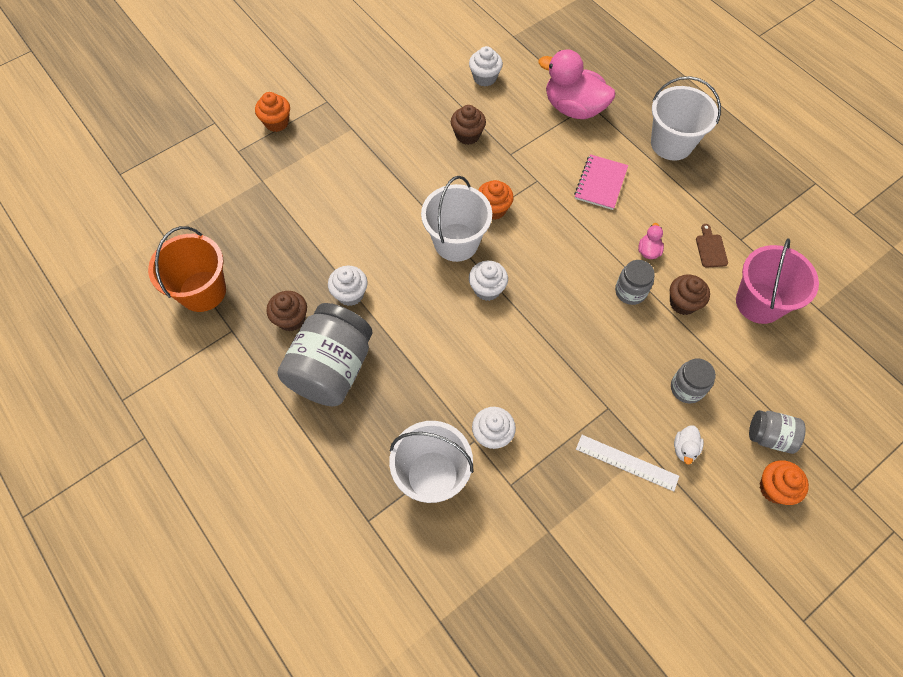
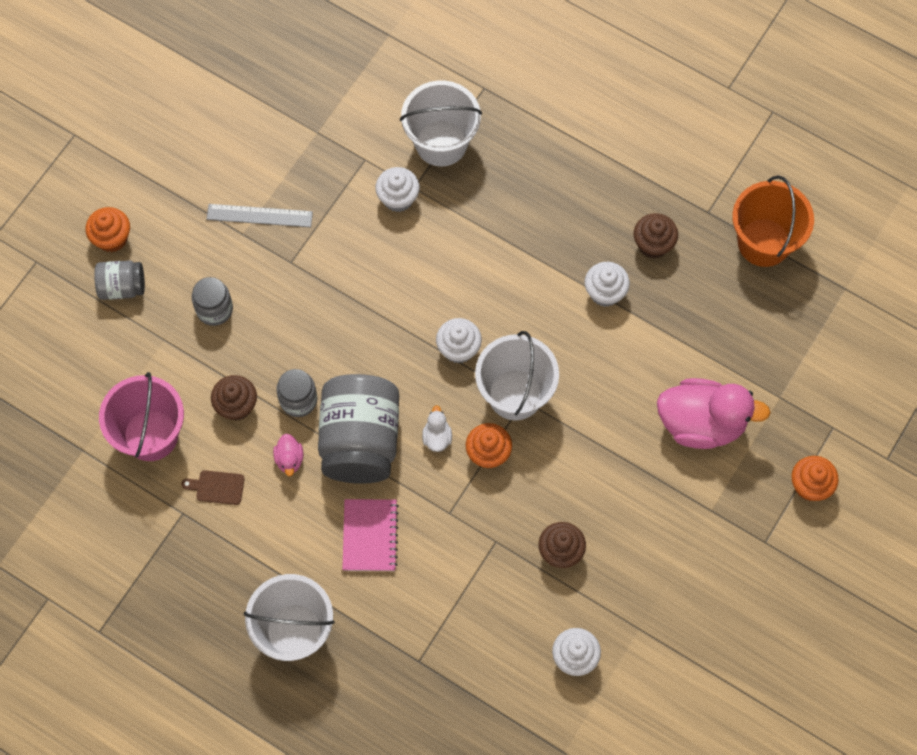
camera: 160 degrees right, 5 degrees up
grey jar [278,303,372,406] -> grey jar moved to [318,374,399,484]
pink duck [538,49,615,119] -> pink duck moved to [657,378,771,449]
white ruler [576,435,679,491] -> grey ruler [207,204,313,227]
white duck [674,425,704,465] -> white duck moved to [422,405,452,452]
brown cutting board [696,224,728,268] -> brown cutting board turned 120 degrees clockwise [181,470,245,505]

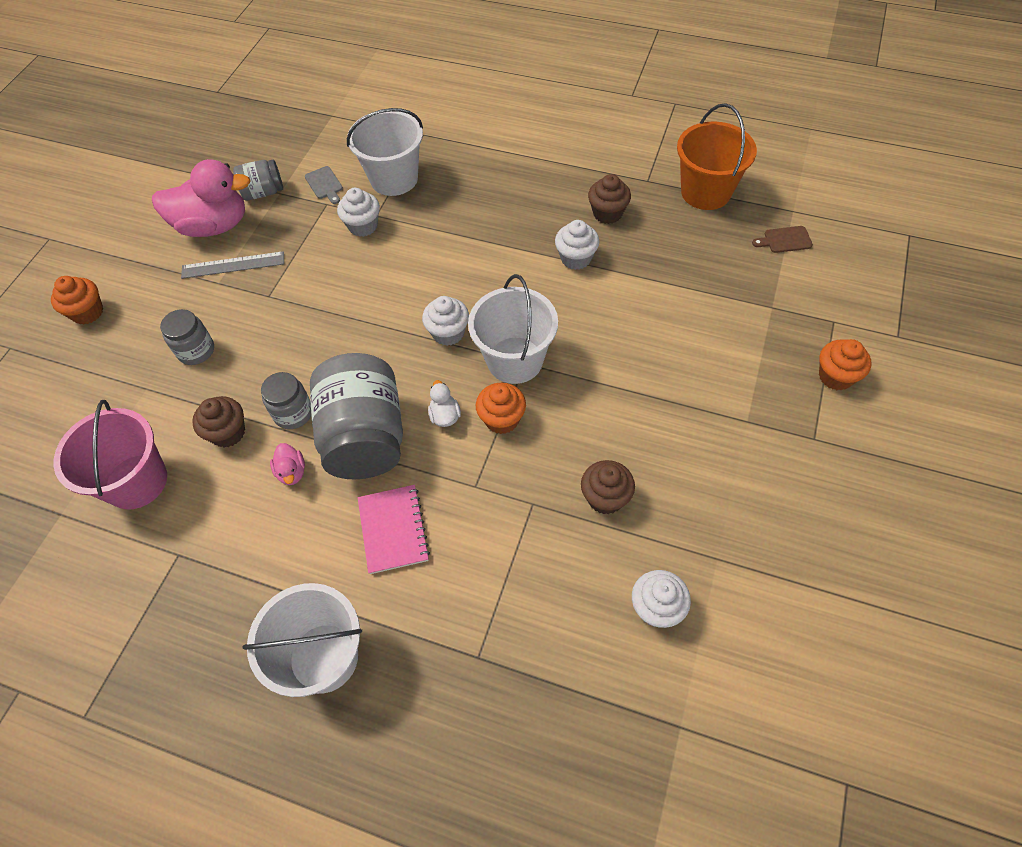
camera: 10 degrees left, 10 degrees down
grey jar [94,260,145,300] -> grey jar moved to [233,160,283,201]
brown cutting board [181,470,245,505] -> brown cutting board moved to [752,226,813,253]
pink duck [657,378,771,449] -> pink duck moved to [152,159,251,237]
none -> grey cutting board [305,166,343,204]

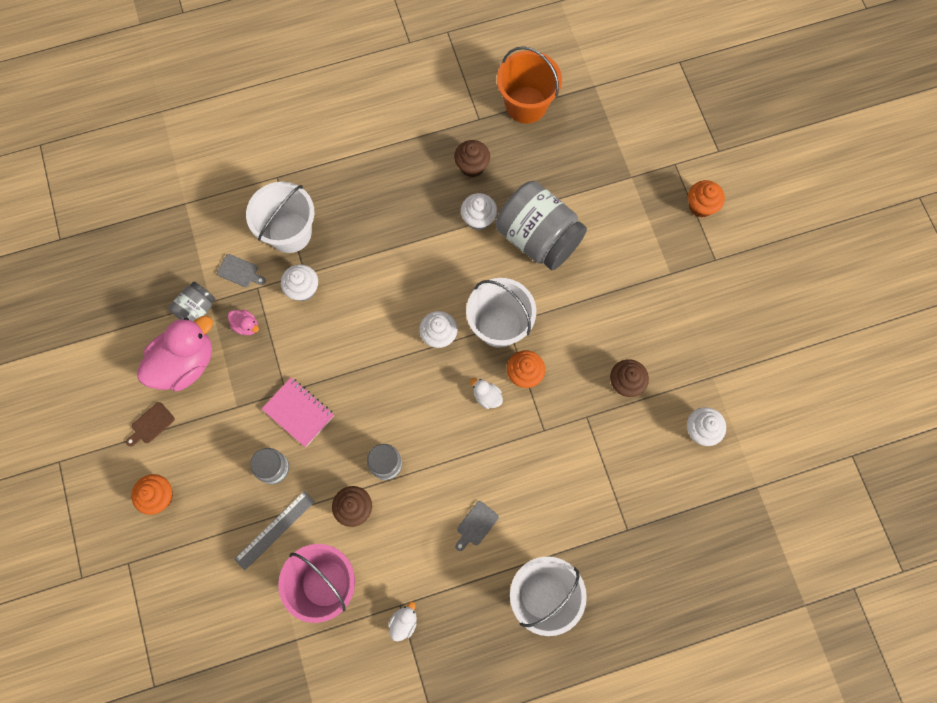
camera: 40 degrees left, 15 degrees up
grey ruler [181,251,284,279] -> grey ruler moved to [234,491,315,570]
pink duck [270,443,305,485] -> pink duck moved to [228,309,259,335]
grey jar [310,353,403,479] -> grey jar moved to [496,181,587,270]
pink notebook [358,485,430,574] -> pink notebook moved to [262,378,334,447]
brown cutting board [752,226,813,253] -> brown cutting board moved to [126,402,175,447]
none -> white duck [388,602,417,641]
none -> grey cutting board [455,501,499,551]

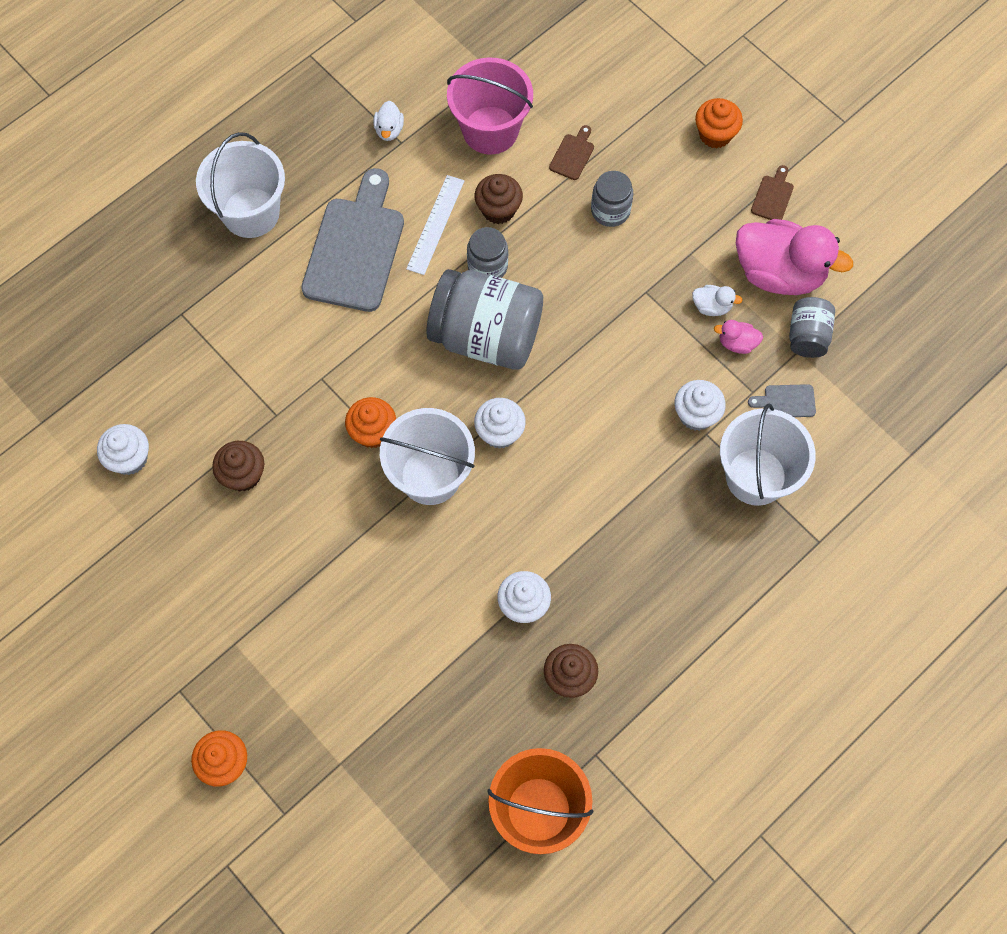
camera: 155 degrees right, 5 degrees down
pink duck [137,316,213,391] -> pink duck turned 90 degrees counterclockwise [736,219,853,295]
grey ruler [234,491,315,570] -> brown cutting board [549,125,594,180]
pink notebook [262,378,334,447] -> none
grey cutting board [455,501,499,551] -> grey cutting board [301,168,404,312], size x2.44
white duck [470,378,503,409] -> white duck moved to [692,285,743,316]
grey jar [496,181,587,270] -> grey jar moved to [426,269,543,370]
none -> white ruler [406,175,464,275]

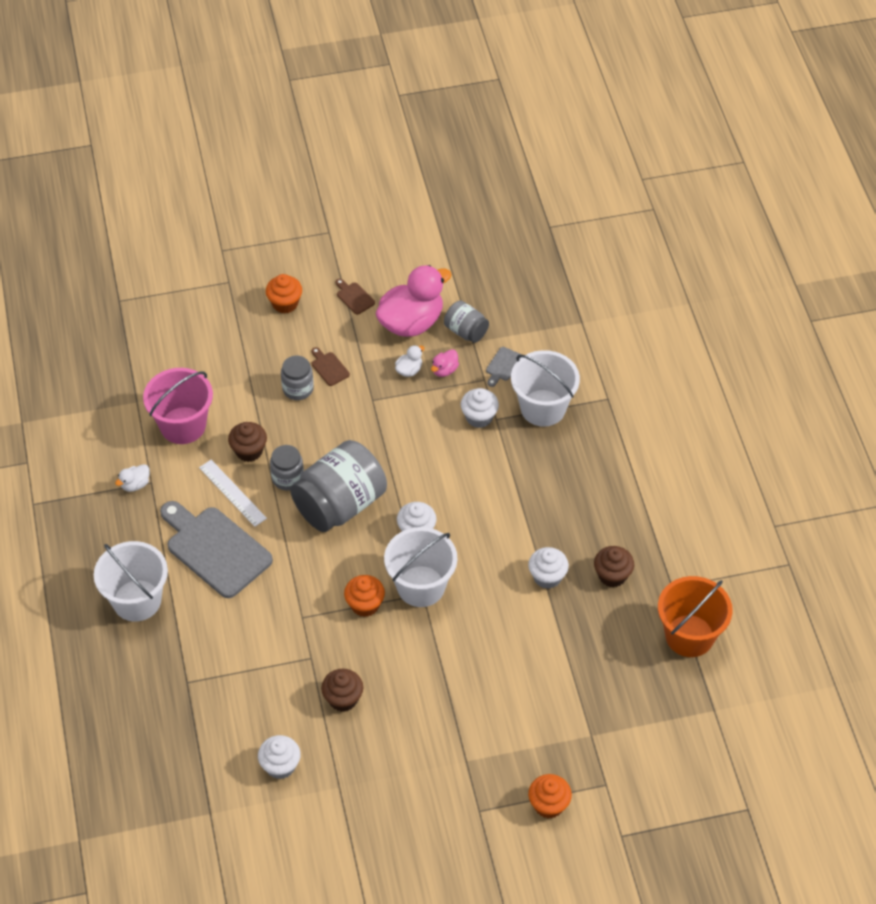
camera: 60 degrees left, 15 degrees down
white duck [373,101,404,141] -> white duck turned 105 degrees clockwise [115,464,150,492]
brown cutting board [549,125,594,180] -> brown cutting board moved to [311,347,350,386]

